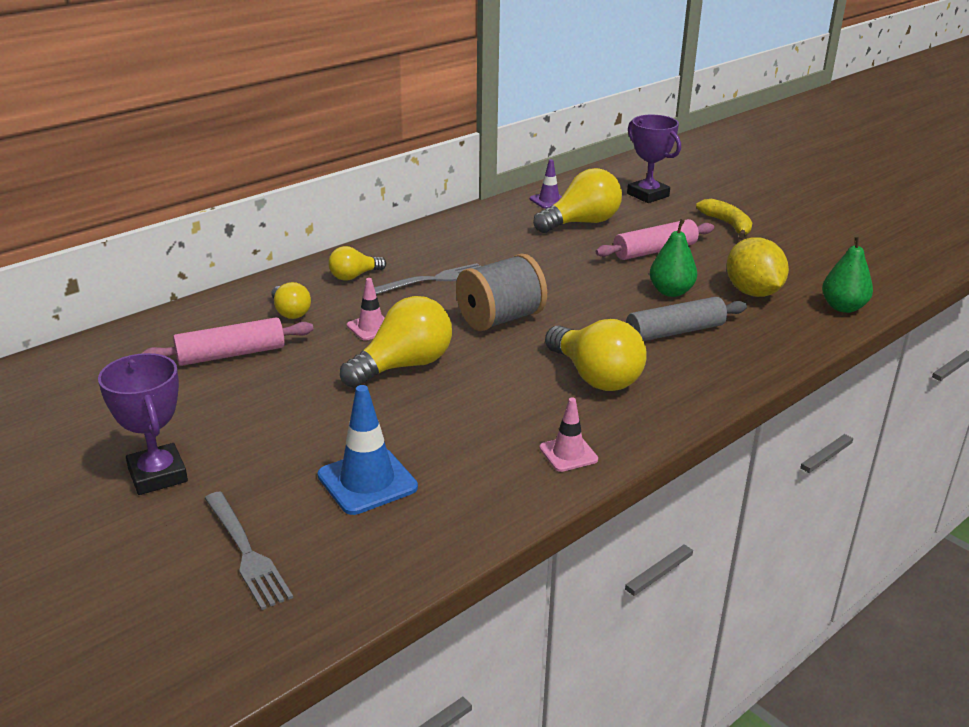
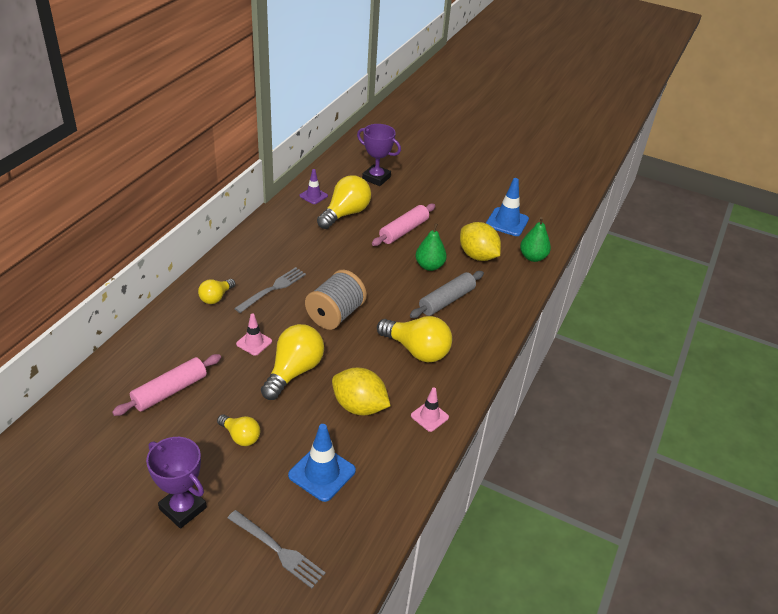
camera: 25 degrees left, 10 degrees up
yellow light bulb [271,282,311,319] -> yellow light bulb moved to [217,414,260,446]
yellow banana [696,199,752,238] -> none
none -> yellow lemon [332,368,390,415]
none -> blue traffic cone [486,178,529,236]

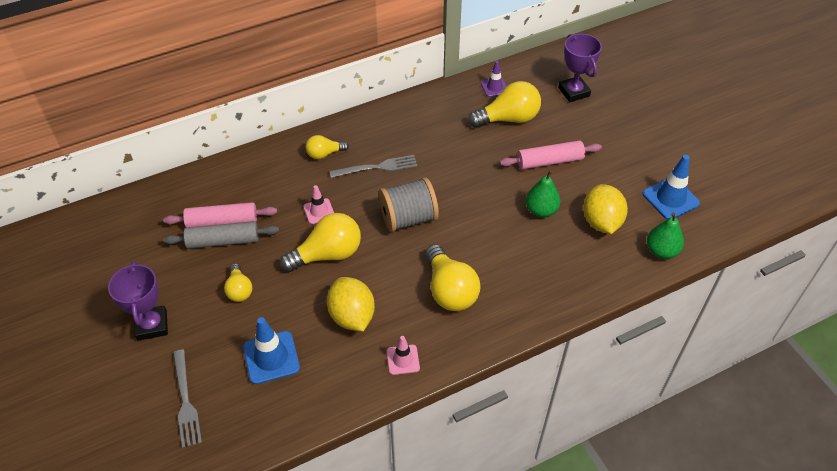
camera: 40 degrees right, 10 degrees up
grey rolling pin [410,271,484,318] -> grey rolling pin moved to [163,221,279,249]

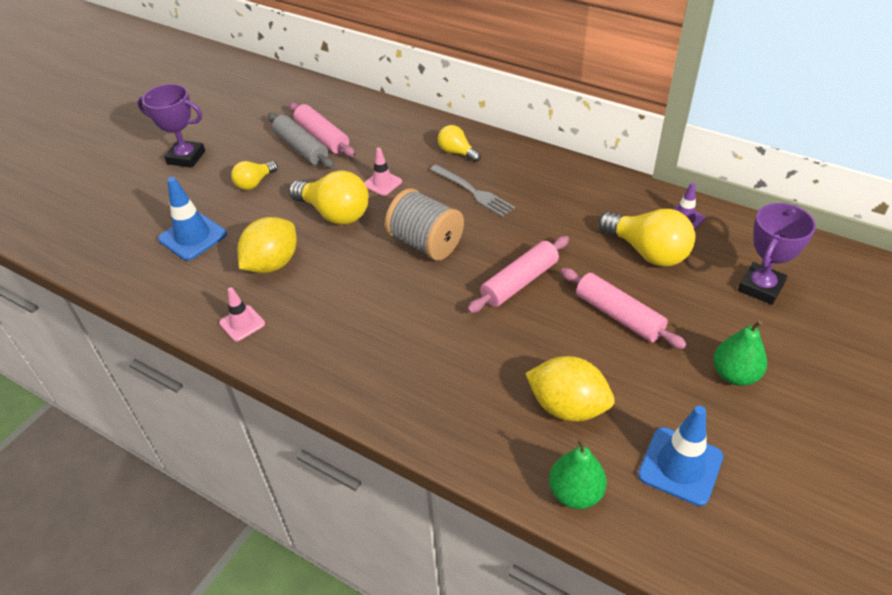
camera: 60 degrees right, 5 degrees down
purple trophy [108,261,168,341] -> purple trophy turned 60 degrees clockwise [137,84,205,168]
grey fork [173,349,202,448] -> none
yellow light bulb [426,244,481,311] -> none
green pear [525,170,561,217] -> green pear moved to [713,320,767,386]
yellow lemon [583,184,628,234] -> yellow lemon turned 60 degrees clockwise [525,356,614,422]
none -> pink rolling pin [467,236,569,313]

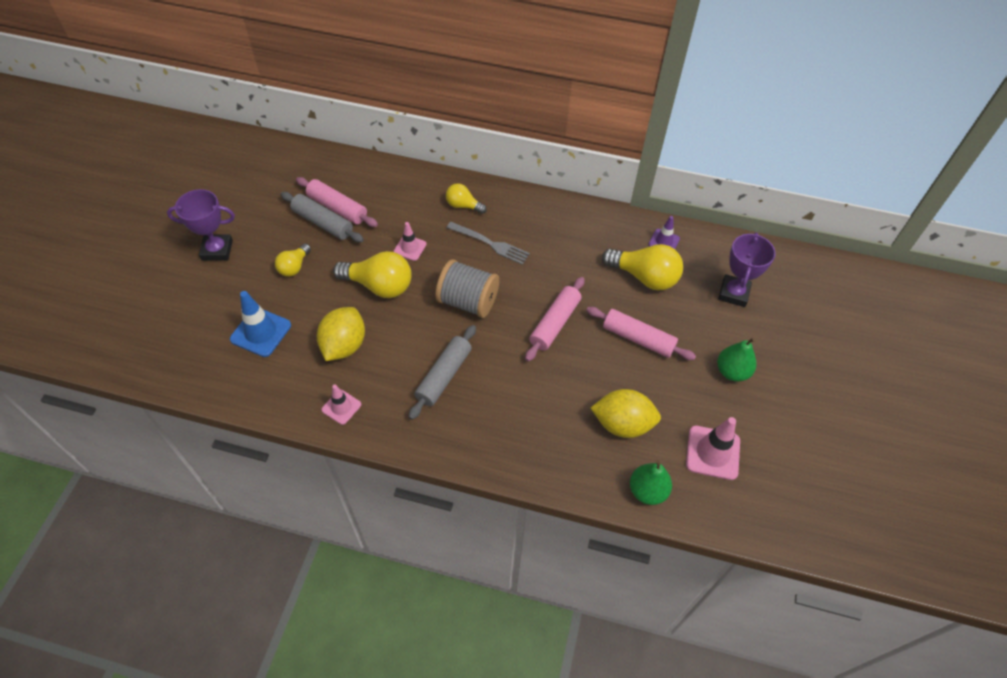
camera: 20 degrees left, 10 degrees up
blue traffic cone [638,406,723,506] -> pink traffic cone [686,417,740,480]
none -> grey rolling pin [409,325,476,420]

